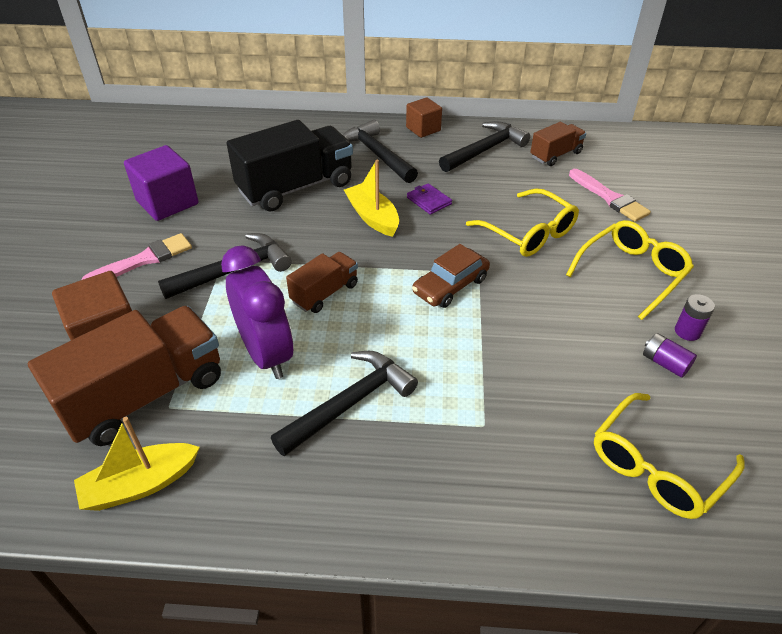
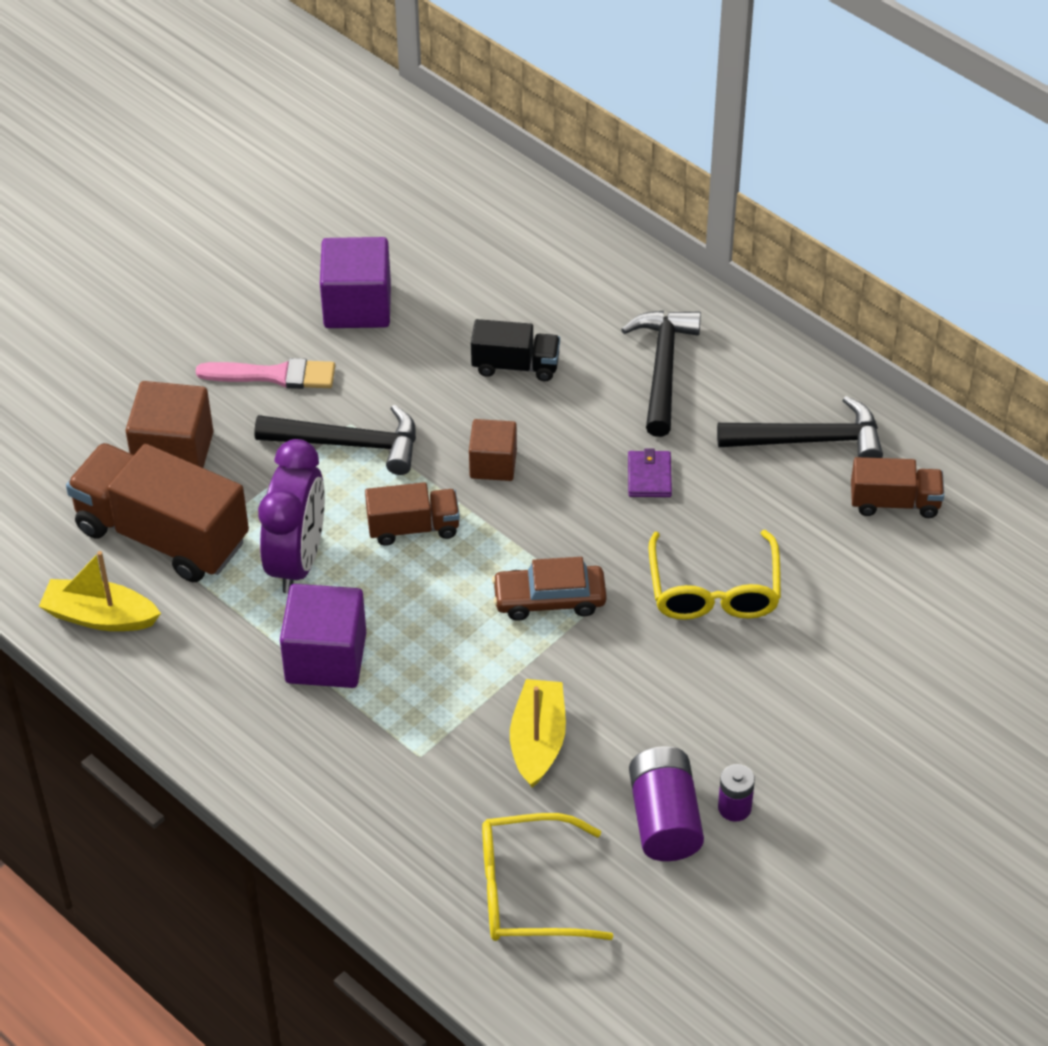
camera: 40 degrees right, 5 degrees up
brown truck [28,306,221,446] -> brown truck turned 150 degrees counterclockwise [66,443,249,582]
black truck [227,120,353,212] -> black truck [471,319,560,381], size x0.53
black hammer [271,351,418,457] -> purple cube [280,584,366,688]
yellow boat [344,160,399,237] -> yellow boat moved to [510,679,566,788]
brown cube [406,97,442,138] -> brown cube moved to [469,419,517,481]
yellow glasses [566,220,694,320] -> none
pink brush [569,169,651,222] -> none
purple battery [643,333,697,378] -> purple battery [629,746,704,861], size x1.81

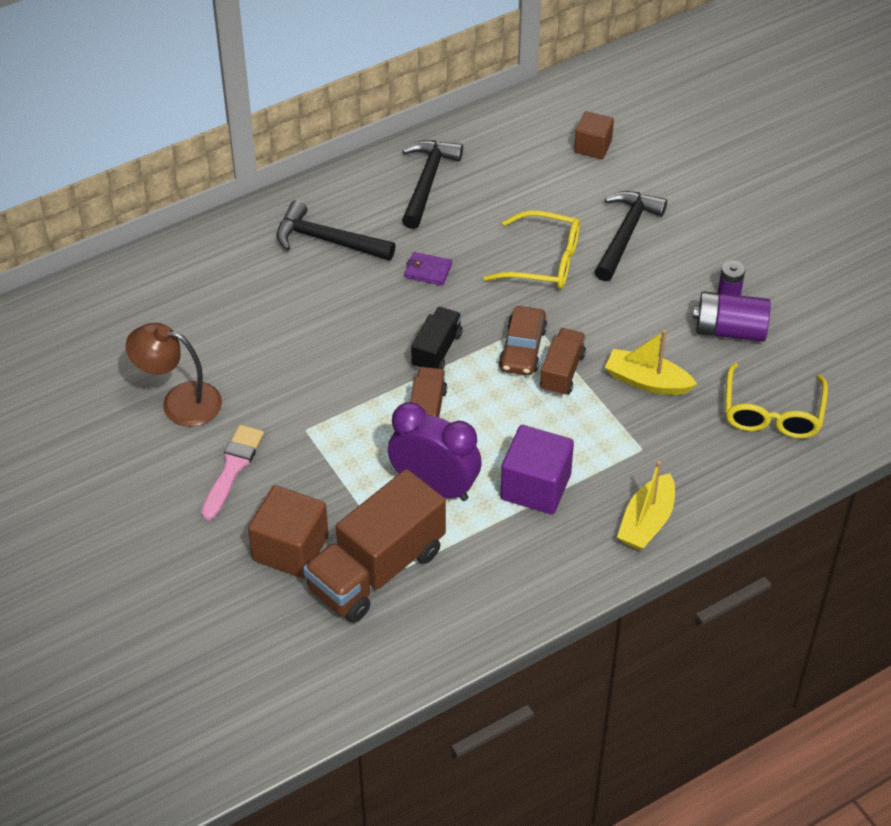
camera: 75 degrees left, 0 degrees up
yellow boat [39,551,161,631] -> yellow boat moved to [617,461,675,550]
black hammer [254,404,416,475] -> black hammer moved to [595,191,667,281]
purple cube [320,237,391,328] -> brown lamp [126,323,222,427]
brown cube [469,419,517,481] -> brown cube moved to [574,111,614,159]
black truck [471,319,560,381] -> black truck moved to [411,307,462,369]
brown truck [851,457,944,518] -> brown truck moved to [540,328,586,396]

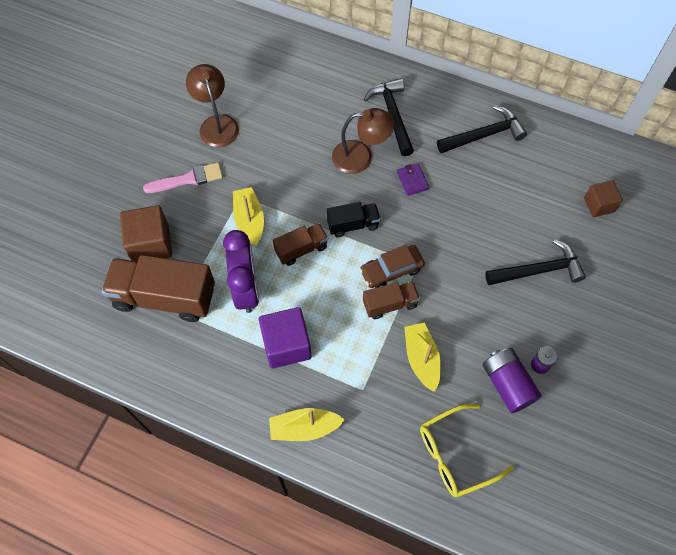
camera: 55 degrees right, 15 degrees up
yellow glasses [484,210,580,289] -> none
none -> yellow boat [233,187,264,246]
none -> brown lamp [332,108,395,174]

